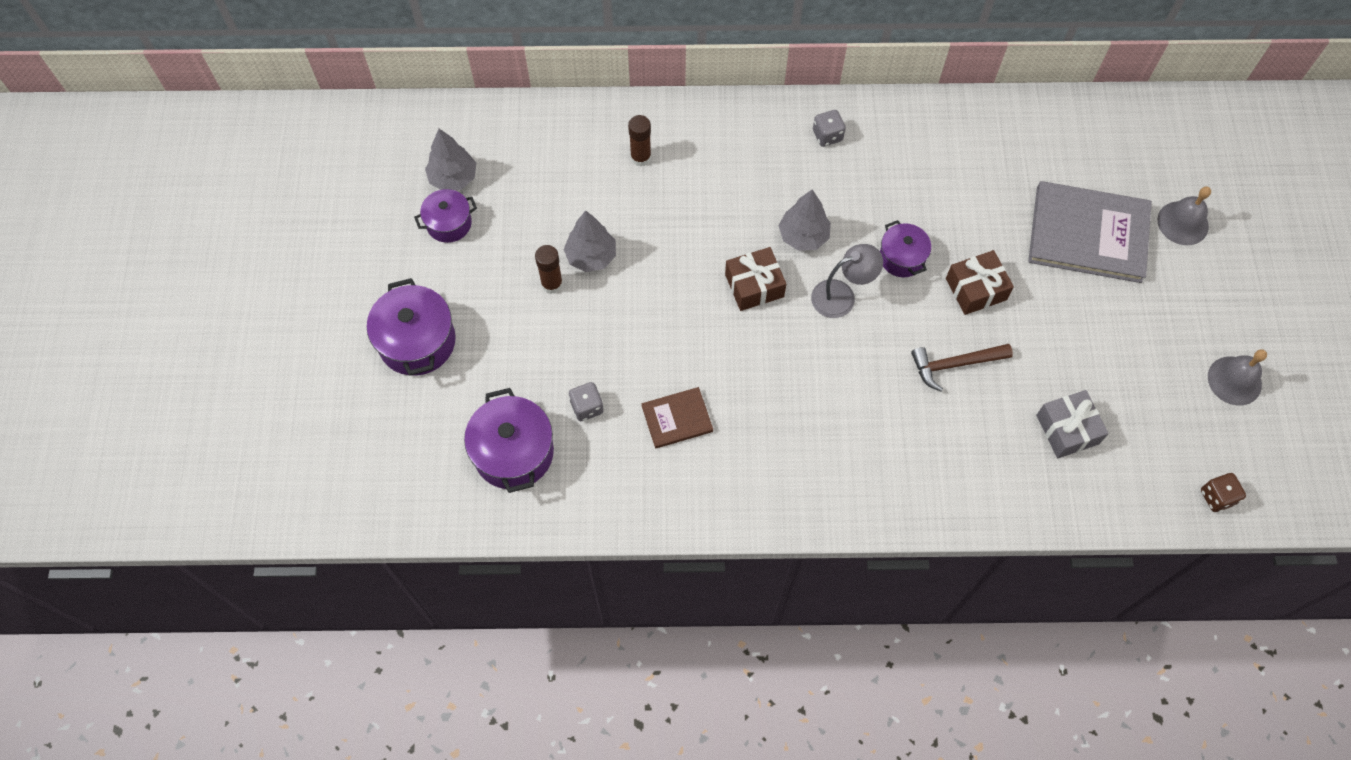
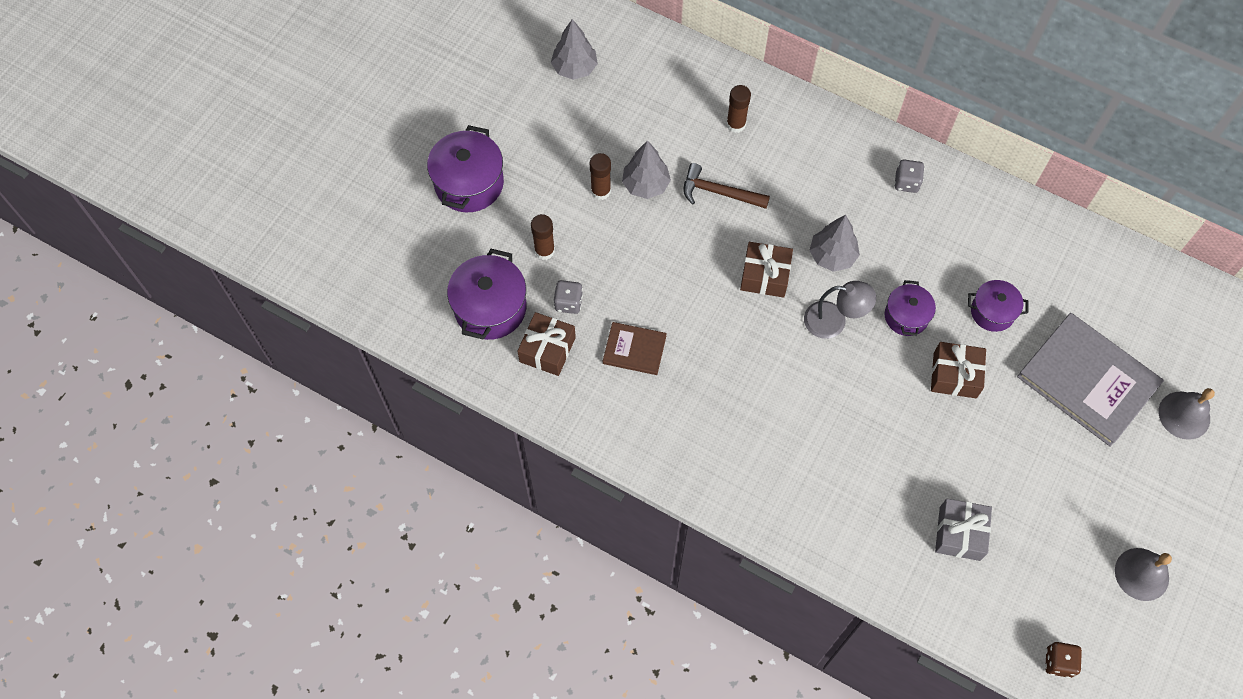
camera: 30 degrees right, 0 degrees up
purple pot [414,189,477,243] -> purple pot moved to [968,280,1028,332]
brown hammer [911,344,1013,391] -> brown hammer moved to [683,163,770,209]
none -> brown gift [517,312,576,376]
none -> brown glue stick [531,214,555,260]

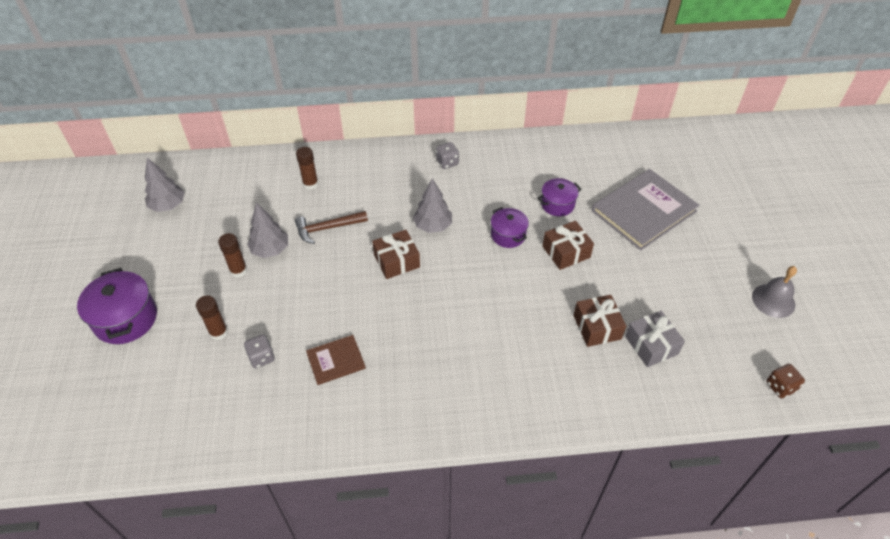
camera: 35 degrees left, 15 degrees down
purple pot [447,249,526,340] -> none
brown gift [517,312,576,376] -> brown gift moved to [573,295,626,347]
grey lamp [804,281,876,339] -> none
grey book [1017,313,1164,447] -> grey book turned 45 degrees counterclockwise [592,169,700,250]
grey bell [1159,388,1215,440] -> none

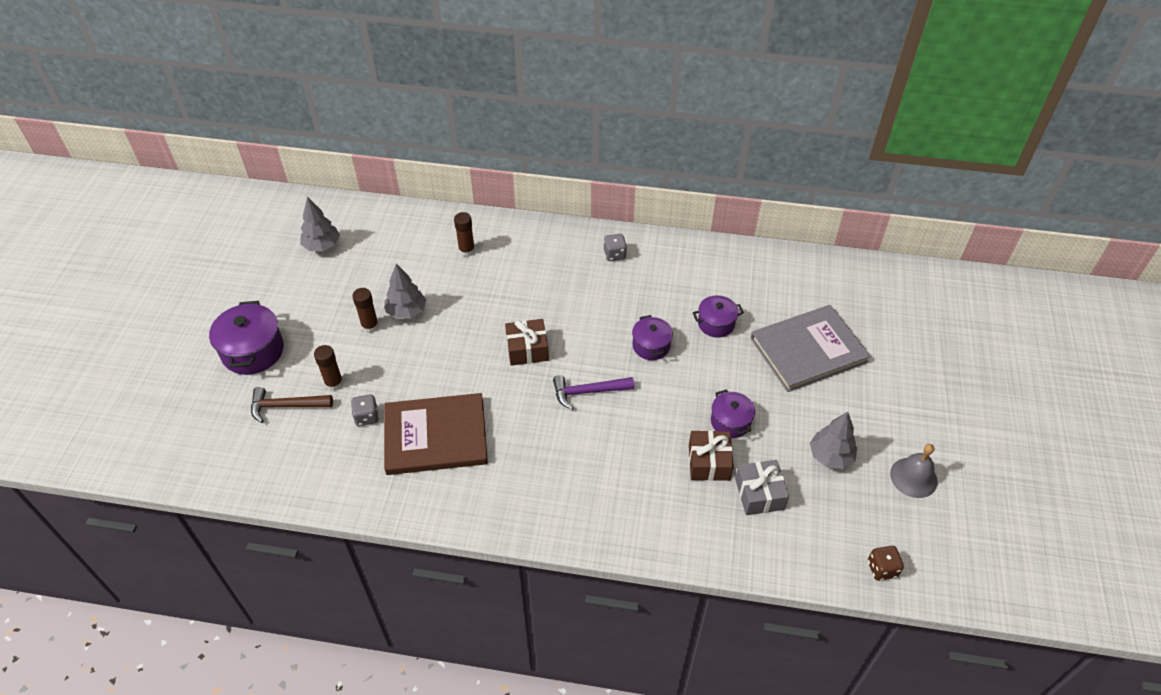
camera: 15 degrees right, 0 degrees up
brown hammer [295,211,368,244] -> brown hammer moved to [251,387,333,423]
brown book [306,335,366,385] -> brown book [384,393,488,475], size x1.97
grey tree [413,179,452,233] -> grey tree moved to [810,412,857,469]
brown gift [543,221,594,270] -> none
none -> purple hammer [553,375,634,410]
none -> purple pot [711,389,755,438]

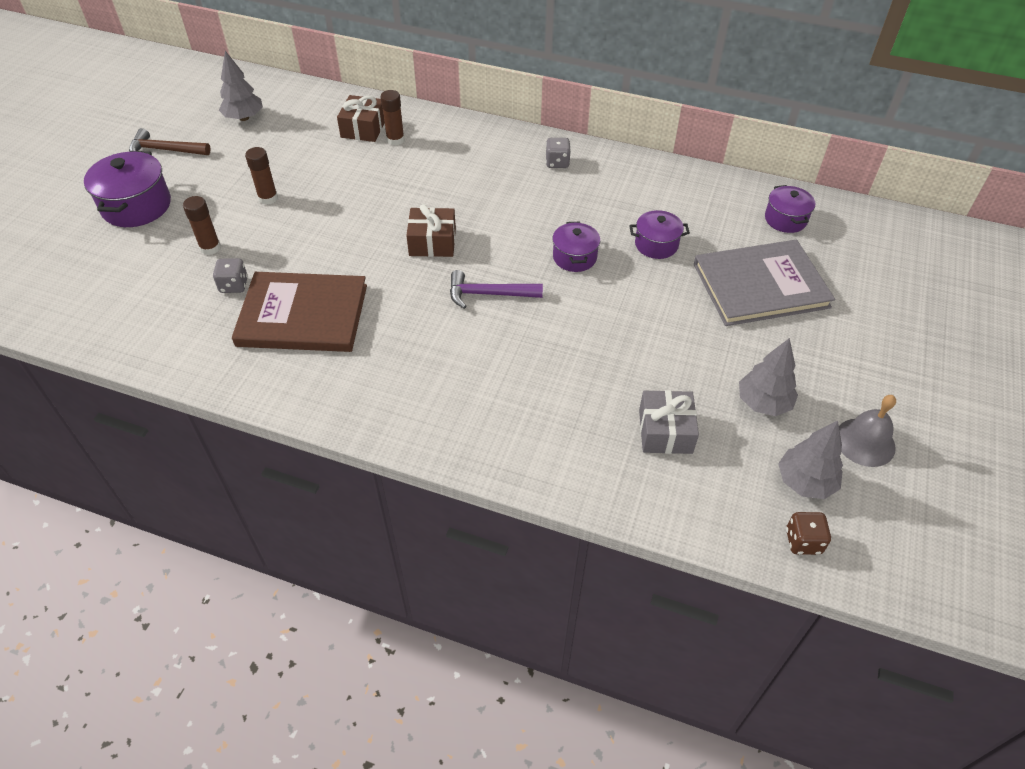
camera: 10 degrees right, 0 degrees up
brown hammer [251,387,333,423] -> brown hammer moved to [129,128,211,155]
grey tree [384,263,426,319] -> grey tree moved to [778,421,843,499]
brown gift [689,430,734,481] -> brown gift moved to [337,95,385,142]
purple pot [711,389,755,438] -> purple pot moved to [765,185,815,233]

